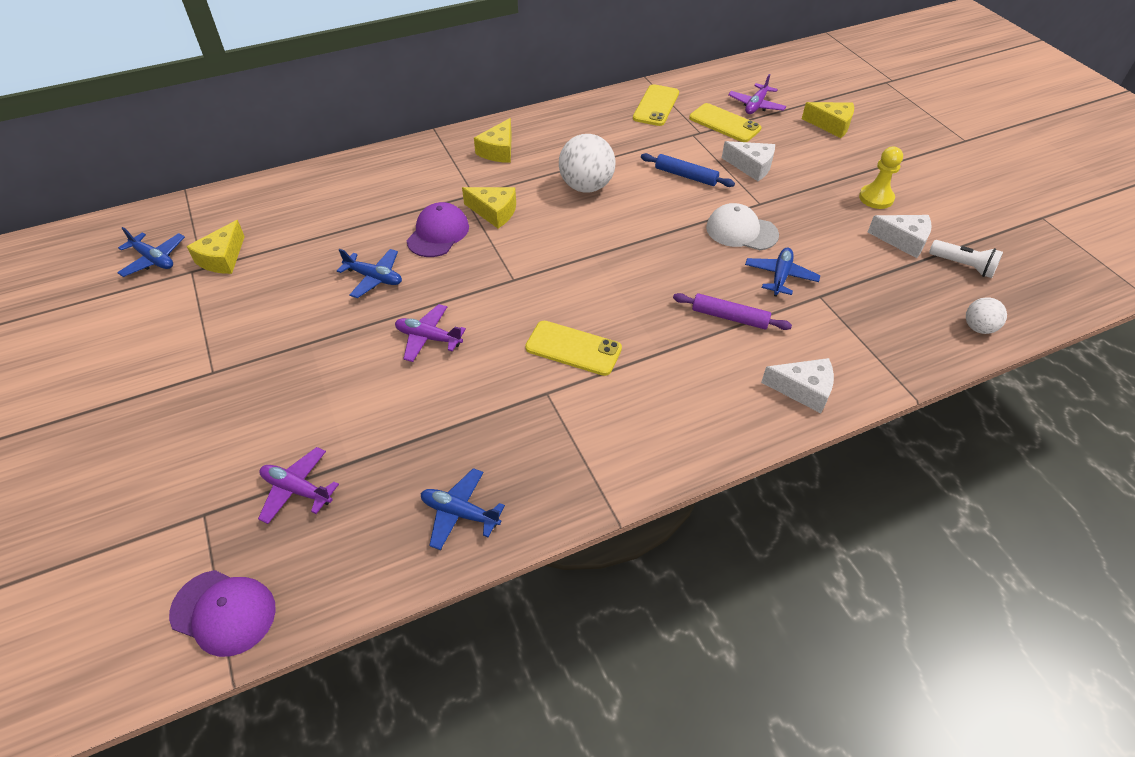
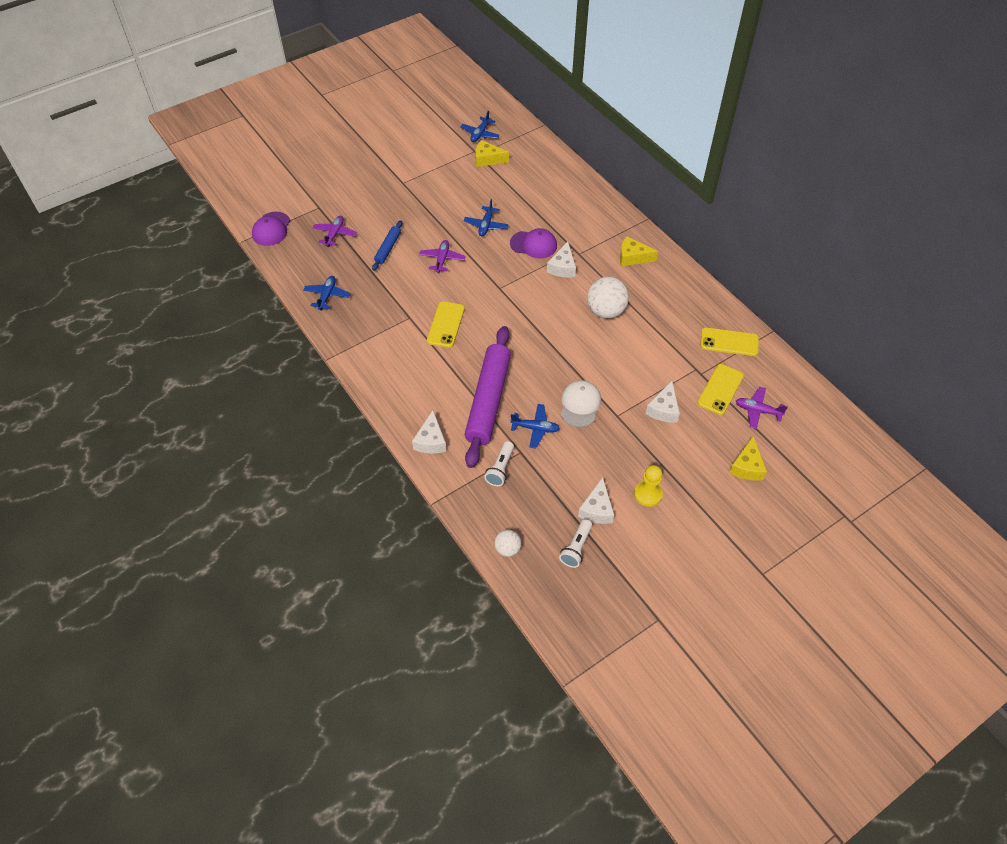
camera: 80 degrees right, 5 degrees up
yellow cheese [462,187,516,228] -> white cheese [547,242,576,278]
blue rolling pin [641,153,735,187] -> blue rolling pin moved to [372,220,402,271]
purple rolling pin [673,293,792,330] -> purple rolling pin [465,326,511,468], size x2.14
none -> white flashlight [484,441,514,486]

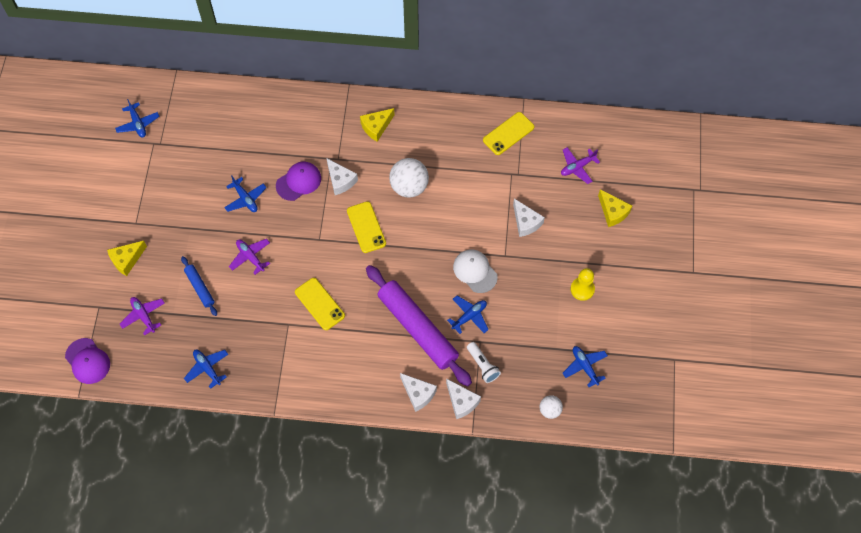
camera: 50 degrees left, 10 degrees up
yellow cheese [475,140,509,167] -> yellow cheese moved to [107,241,147,276]
white flashlight [559,519,592,568] -> blue plane [563,346,608,387]
white cheese [578,477,614,524] -> white cheese moved to [446,379,481,419]
yellow phone [697,364,744,415] -> yellow phone moved to [347,201,386,253]

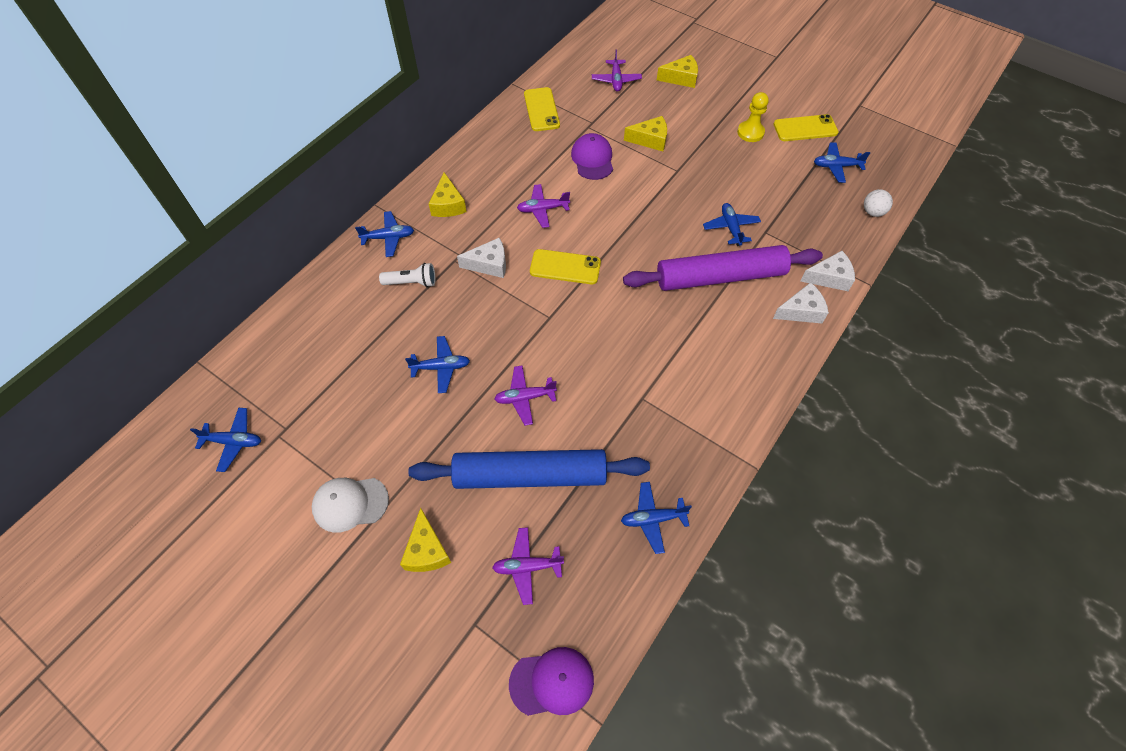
camera: 60 degrees left, 5 degrees down
blue rolling pin [181,256,217,316] -> blue rolling pin [408,449,650,489], size x2.14
purple cap [276,162,321,201] -> purple cap moved to [571,133,613,180]
yellow phone [295,278,345,330] -> yellow phone moved to [774,114,838,141]
white ball [389,158,429,198] -> purple plane [517,184,570,228]
white cap [453,250,498,293] -> white cap moved to [312,478,389,533]
white flashlight [467,342,501,383] -> white flashlight moved to [379,263,435,287]
white cheese [513,199,545,237] -> yellow cheese [624,116,667,151]
none -> blue plane [355,211,414,257]

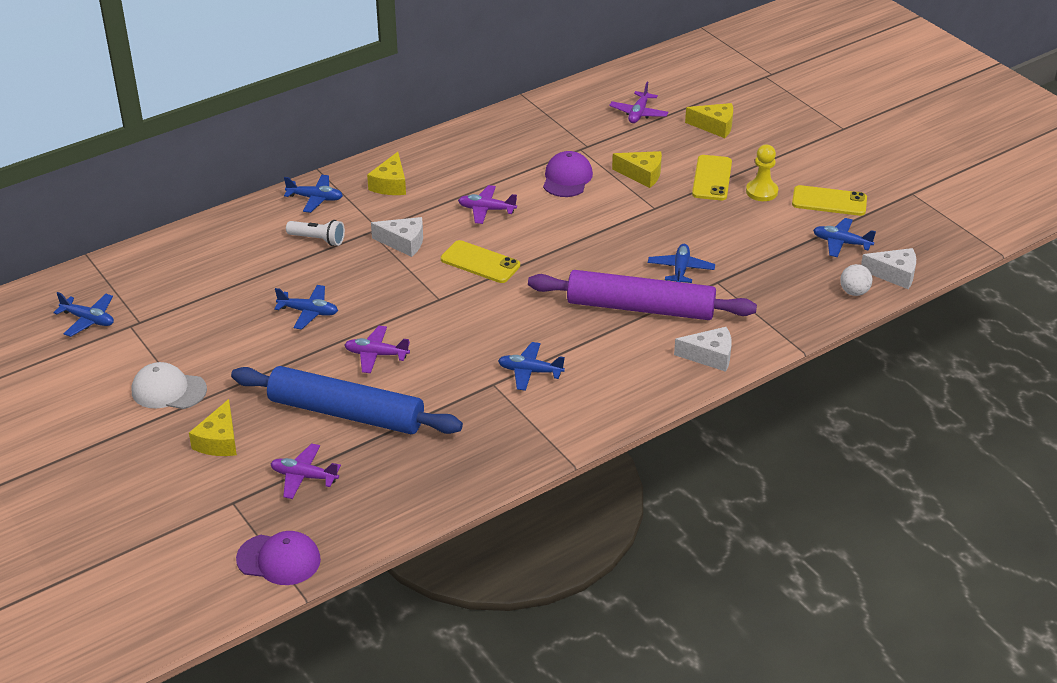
camera: 20 degrees right, 20 degrees down
yellow phone [524,87,560,131] -> yellow phone moved to [692,155,732,200]
blue plane [621,482,692,554] -> blue plane moved to [498,342,565,391]
white cheese [801,251,855,291] -> white cheese moved to [861,248,916,289]

